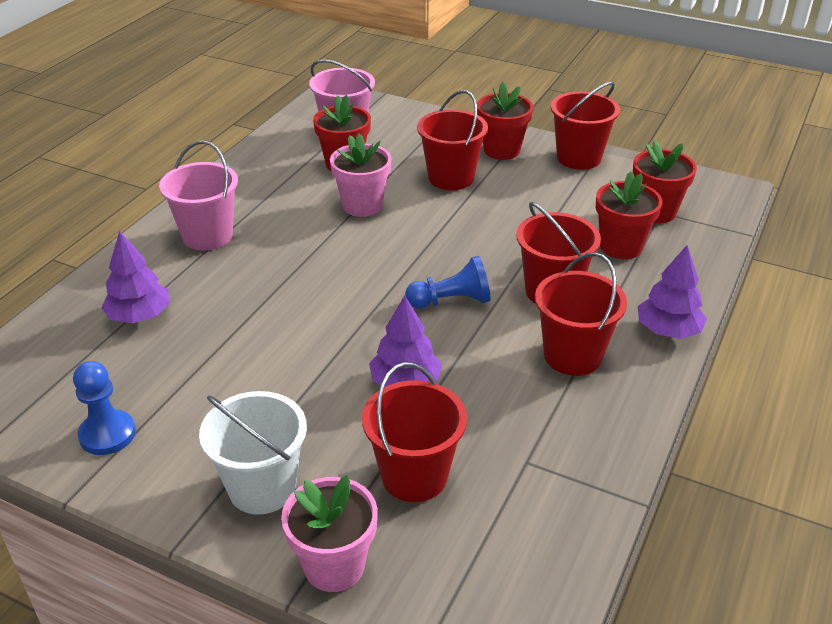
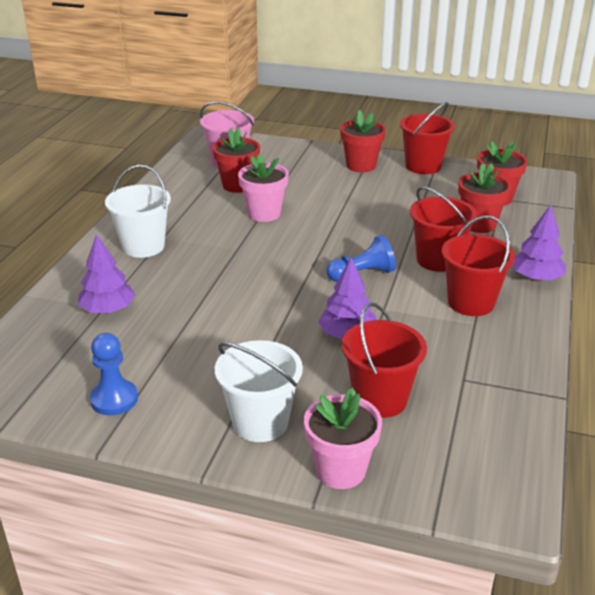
camera: 10 degrees left, 5 degrees down
pink bucket [159,141,238,251] -> white bucket [105,165,171,258]
red bucket [417,90,488,190] -> none

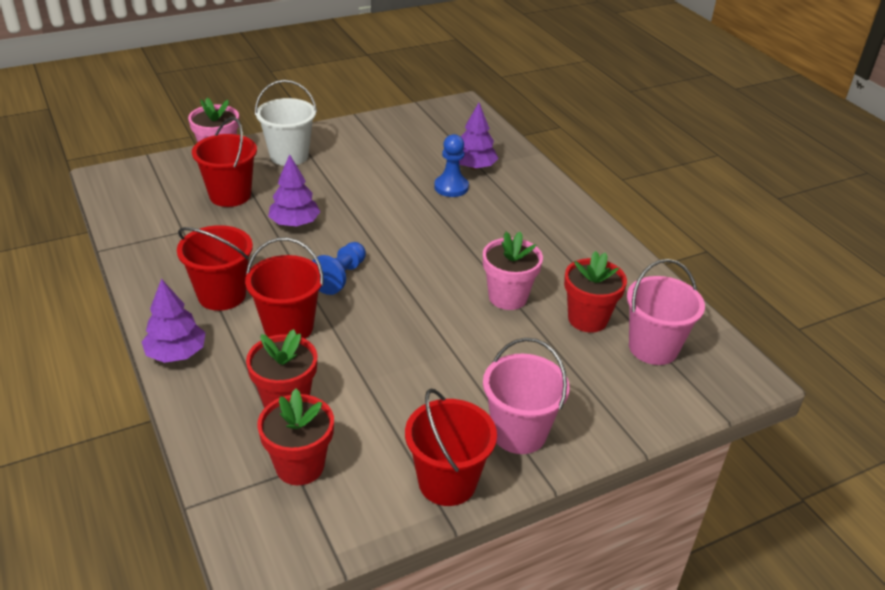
camera: 135 degrees right, 5 degrees up
blue pawn [90,333,138,415] -> blue pawn moved to [434,134,469,197]
white bucket [105,165,171,258] -> none
red flower pot [340,110,386,172] -> pink bucket [483,338,570,454]

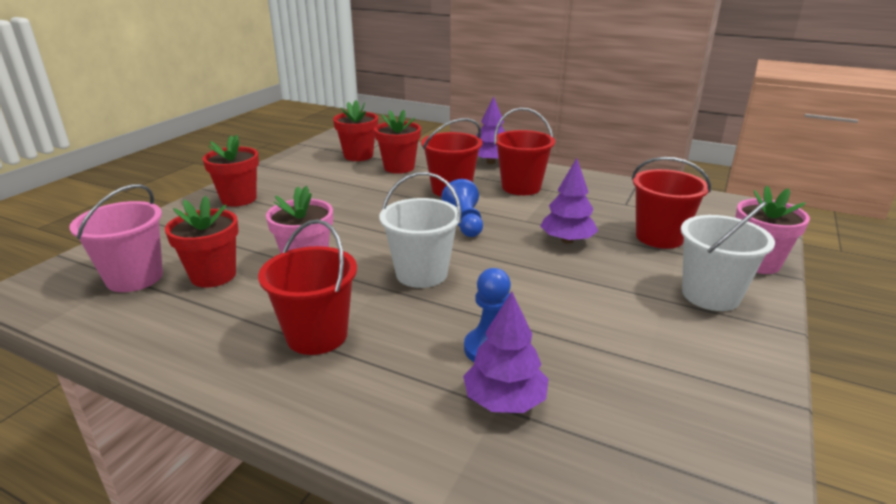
camera: 145 degrees right, 10 degrees down
red bucket [405,389,497,506] -> red bucket moved to [258,219,357,355]
pink bucket [483,338,570,454] -> red flower pot [203,134,259,206]
none -> white bucket [379,172,461,288]

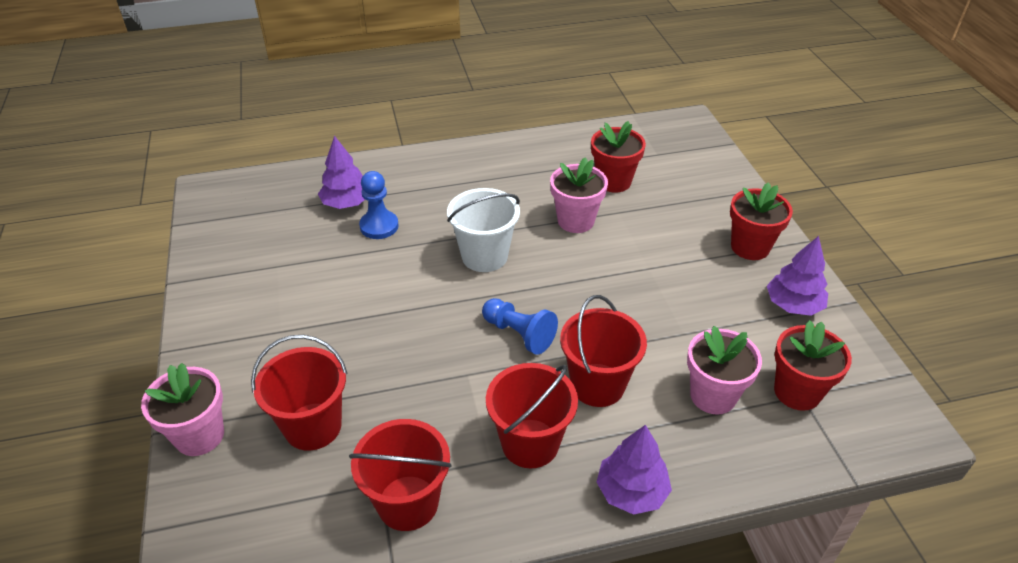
camera: 140 degrees right, 15 degrees up
pink bucket [69,184,163,292] -> none
red bucket [258,219,357,355] -> red bucket moved to [349,419,452,531]
red flower pot [374,110,421,174] -> pink flower pot [687,326,762,414]
purple tree [540,158,598,244] -> purple tree moved to [767,236,828,316]
white bucket [681,202,775,311] -> none

